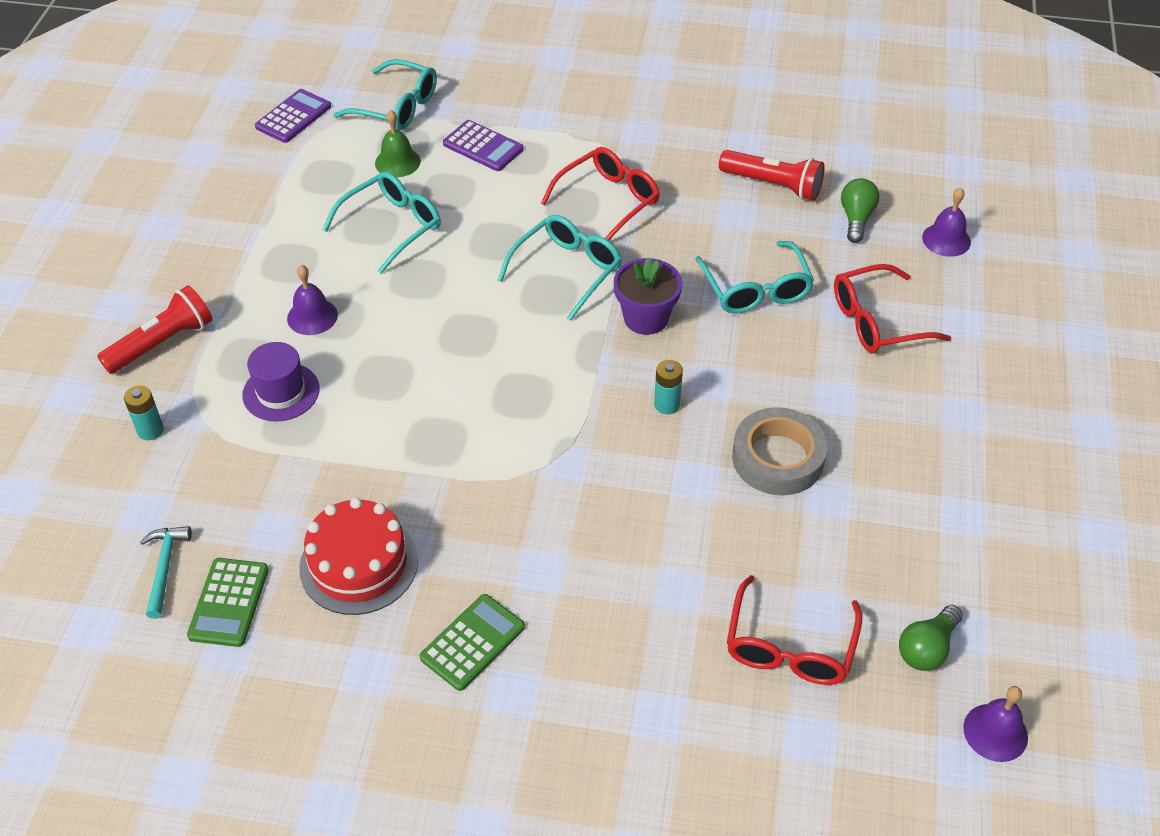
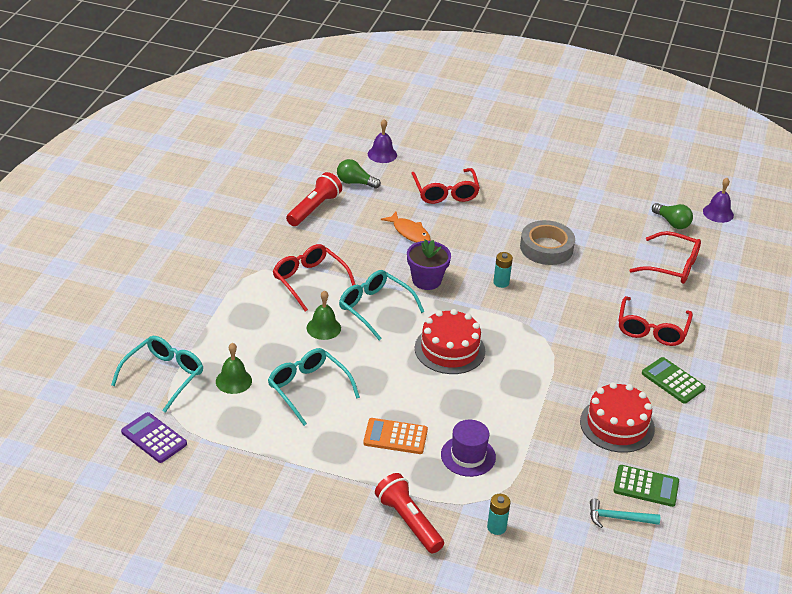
camera: 85 degrees left, 10 degrees down
purple bell [287,265,338,335] -> orange calculator [363,418,428,454]
purple calculator [443,120,523,171] -> none
turquoise glasses [695,241,814,314] -> orange fish [381,212,431,242]
none -> green bell [307,290,341,340]
none -> red cake [415,309,485,374]
none -> red glasses [618,296,693,346]

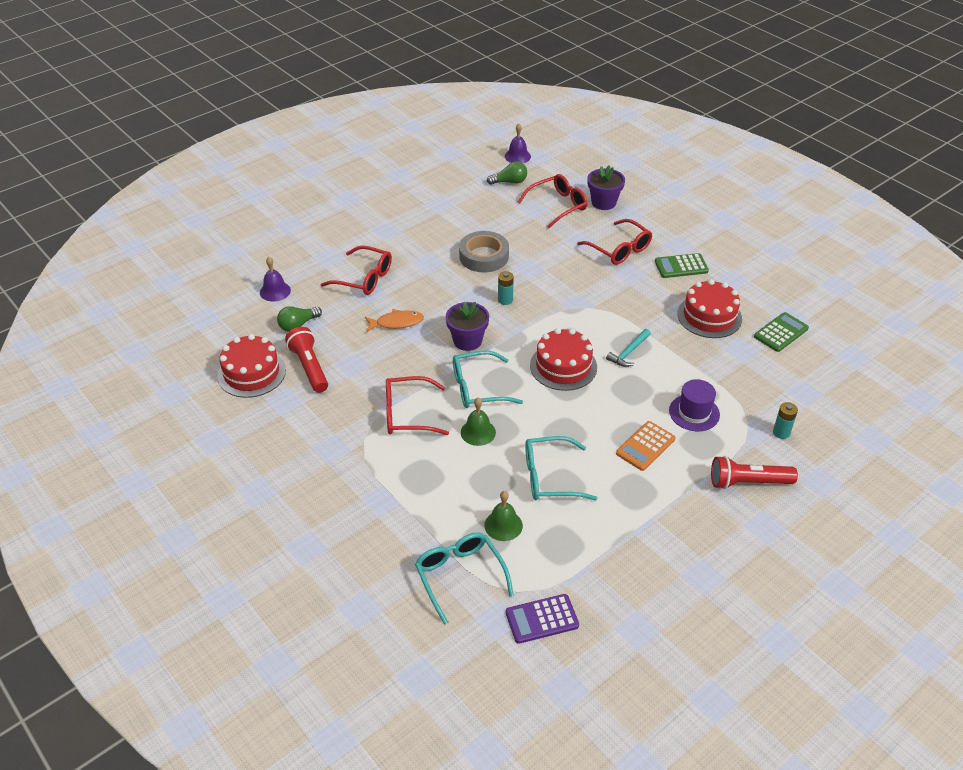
camera: 55 degrees left, 5 degrees up
turquoise hammer [590,499,660,528] -> turquoise hammer moved to [606,329,651,367]
none -> red cake [217,334,286,398]
none -> purple flower pot [587,166,625,210]

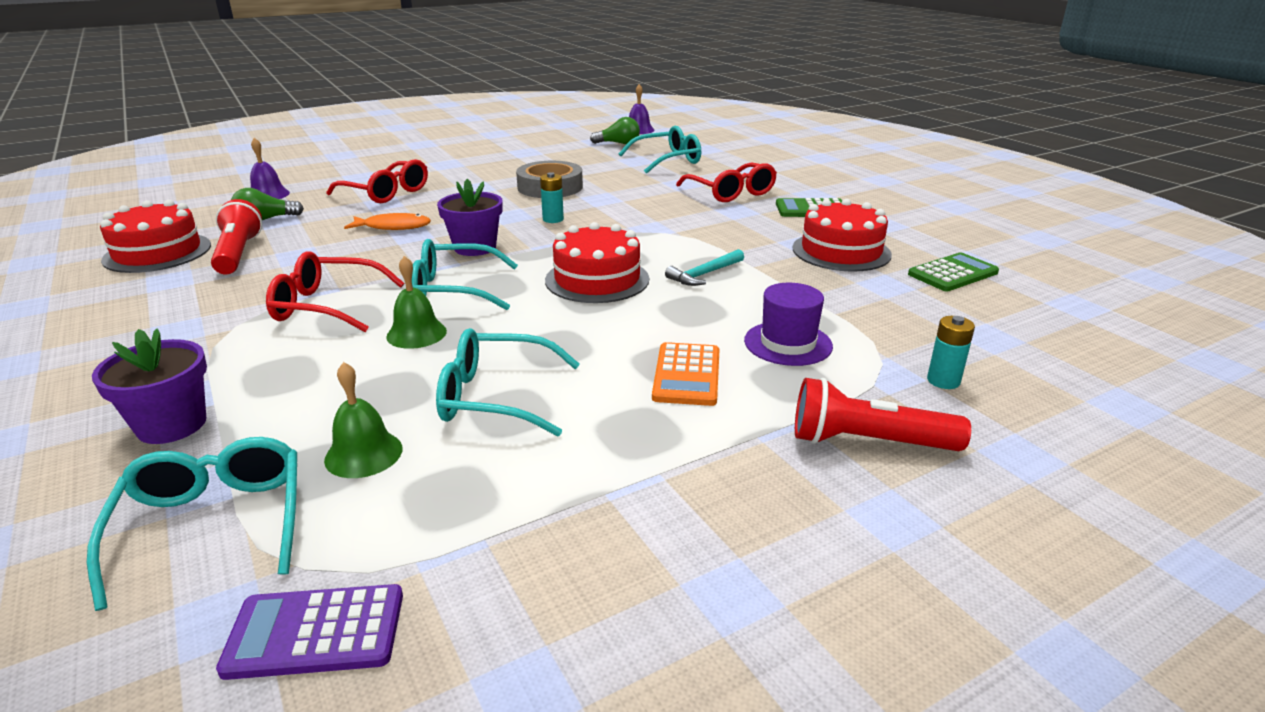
camera: 10 degrees right, 15 degrees down
red glasses [518,174,588,229] -> turquoise glasses [619,126,701,174]
purple flower pot [587,166,625,210] -> purple flower pot moved to [92,329,207,444]
orange calculator [616,421,676,471] -> orange calculator turned 45 degrees counterclockwise [652,342,720,406]

